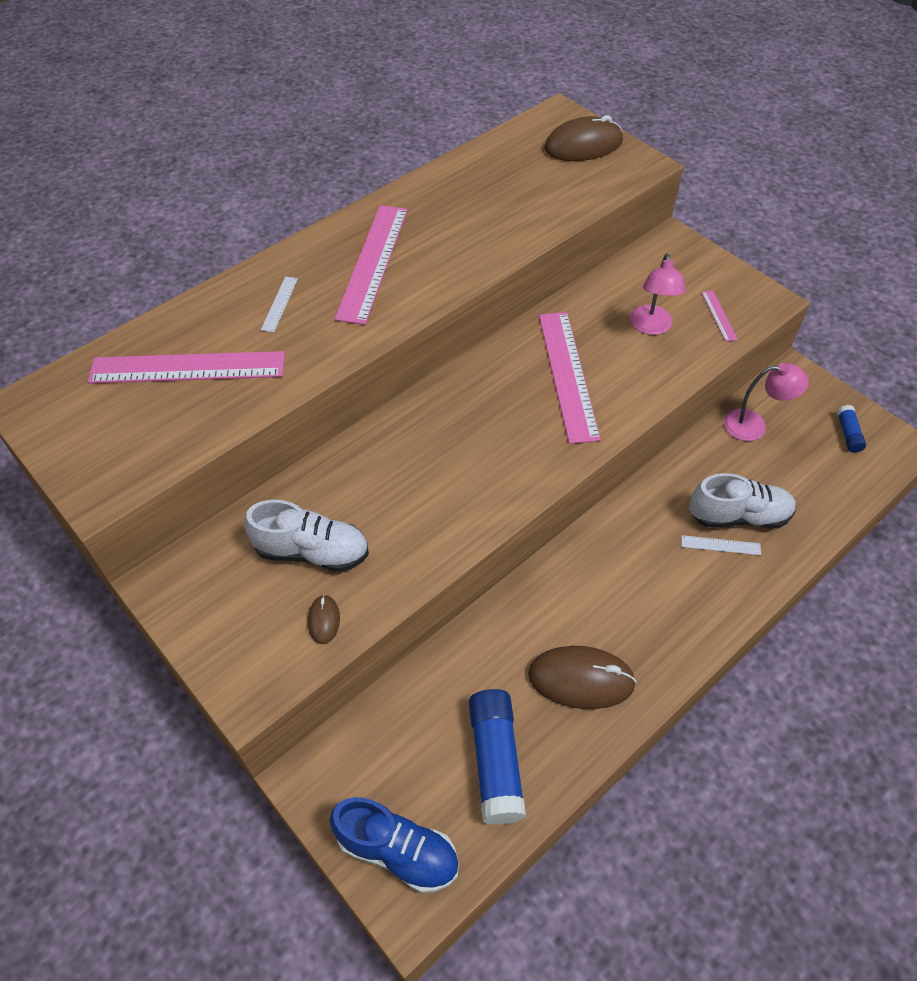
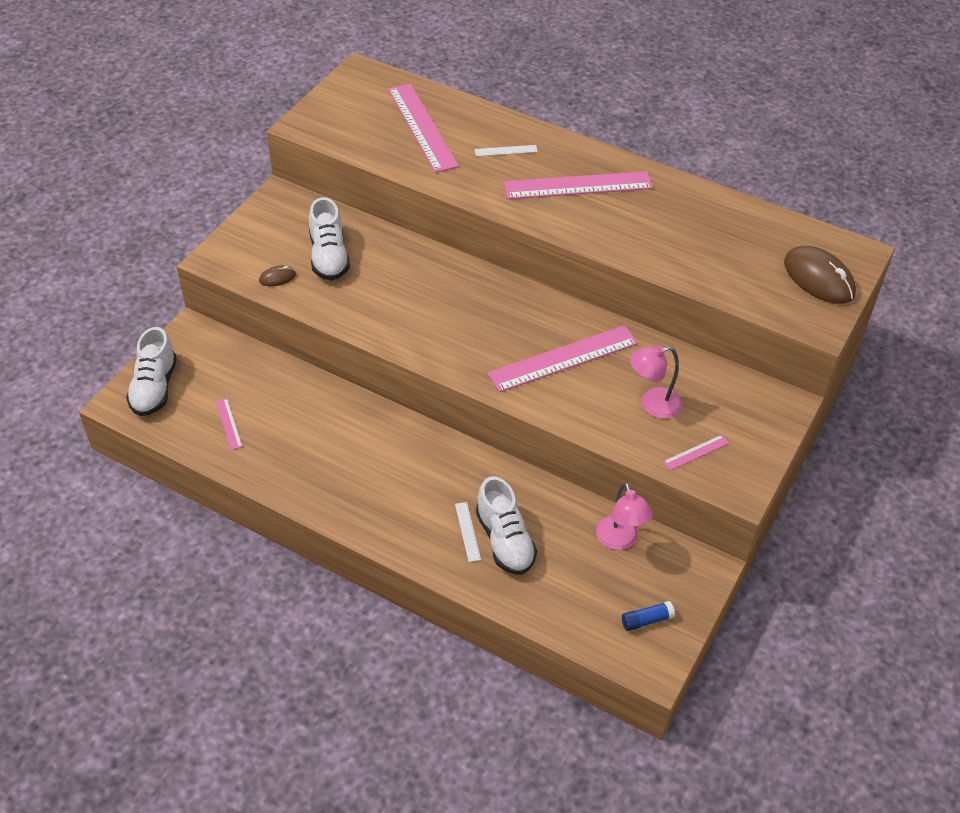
camera: 70 degrees right, 5 degrees down
blue shoe [330,797,459,893] -> white shoe [126,327,177,416]
blue glue stick [469,689,526,825] -> pink ruler [216,398,243,450]
brown mouse [528,646,637,709] -> none

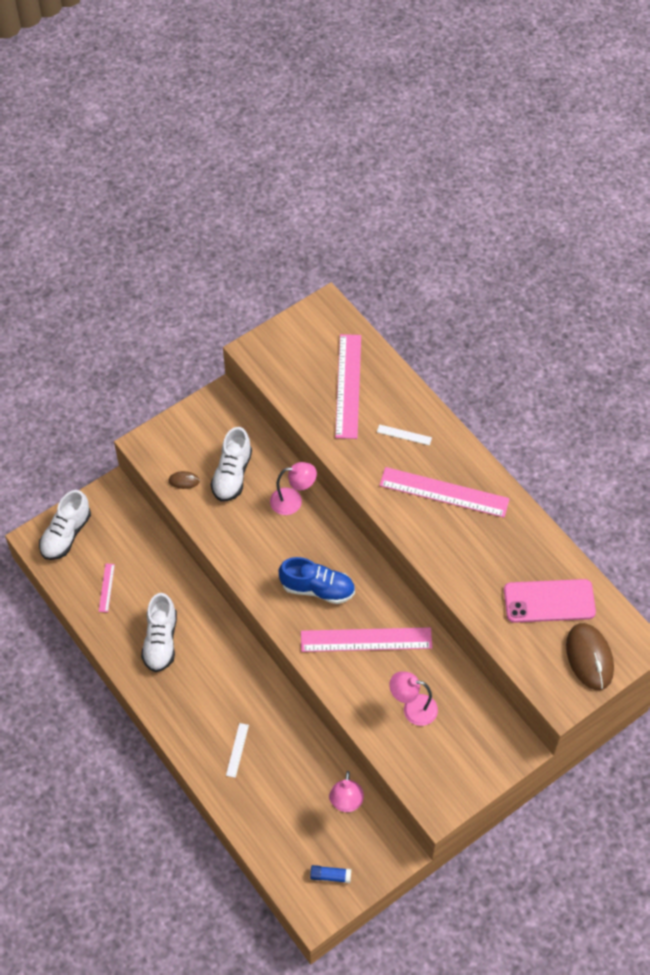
camera: 25 degrees right, 10 degrees up
white shoe [476,476,537,575] -> white shoe moved to [141,593,177,672]
pink ruler [663,435,729,470] -> none
none -> pink lamp [270,462,317,515]
none -> blue shoe [279,557,355,604]
none -> pink phone [504,579,596,623]

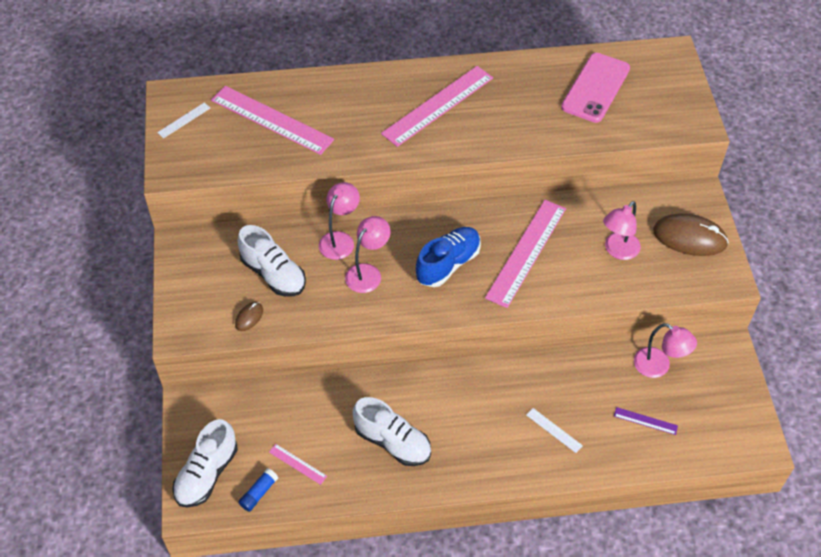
camera: 60 degrees left, 5 degrees down
white shoe [39,490,91,560] -> white shoe turned 60 degrees clockwise [172,419,238,507]
blue glue stick [310,865,351,883] -> blue glue stick moved to [238,468,278,512]
white ruler [377,424,432,445] -> white ruler moved to [157,103,210,138]
brown mouse [566,623,614,690] -> brown mouse moved to [653,214,729,256]
none -> pink lamp [345,216,390,293]
none -> purple ruler [614,407,678,435]

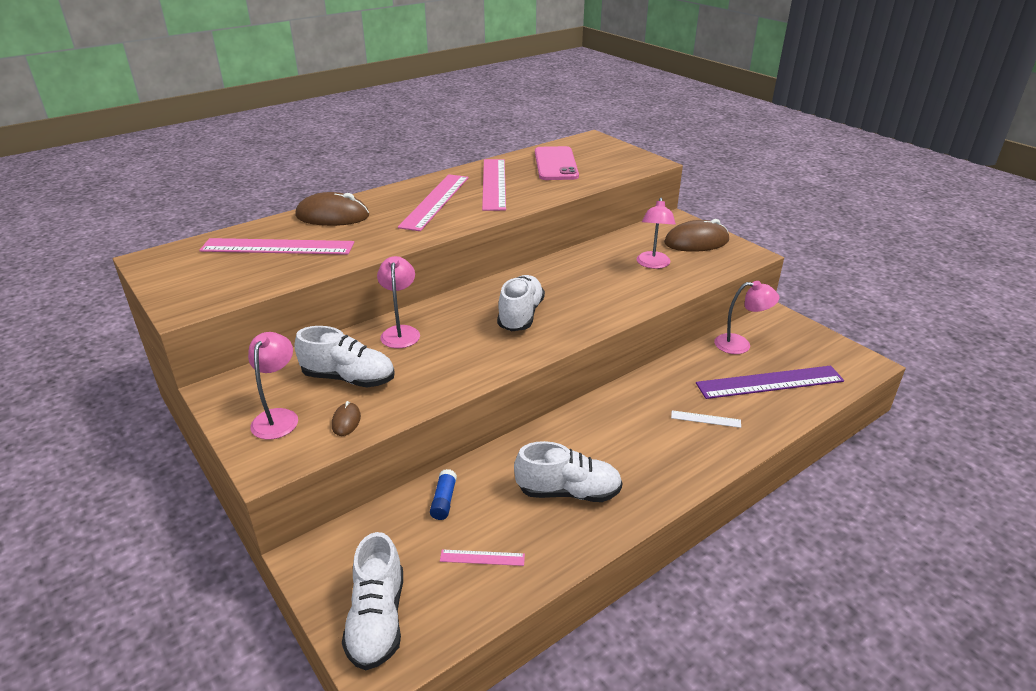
camera: 30 degrees left, 20 degrees down
white ruler [157,103,210,138] -> none
blue glue stick [238,468,278,512] -> blue glue stick moved to [430,469,457,520]
pink lamp [345,216,390,293] -> pink lamp moved to [248,332,298,440]
blue shoe [416,227,481,287] -> white shoe [497,275,545,332]
pink ruler [485,200,566,308] -> pink ruler moved to [482,159,506,211]
purple ruler [614,407,678,435] -> purple ruler [696,366,844,399], size x2.30
none -> brown mouse [295,192,369,226]

